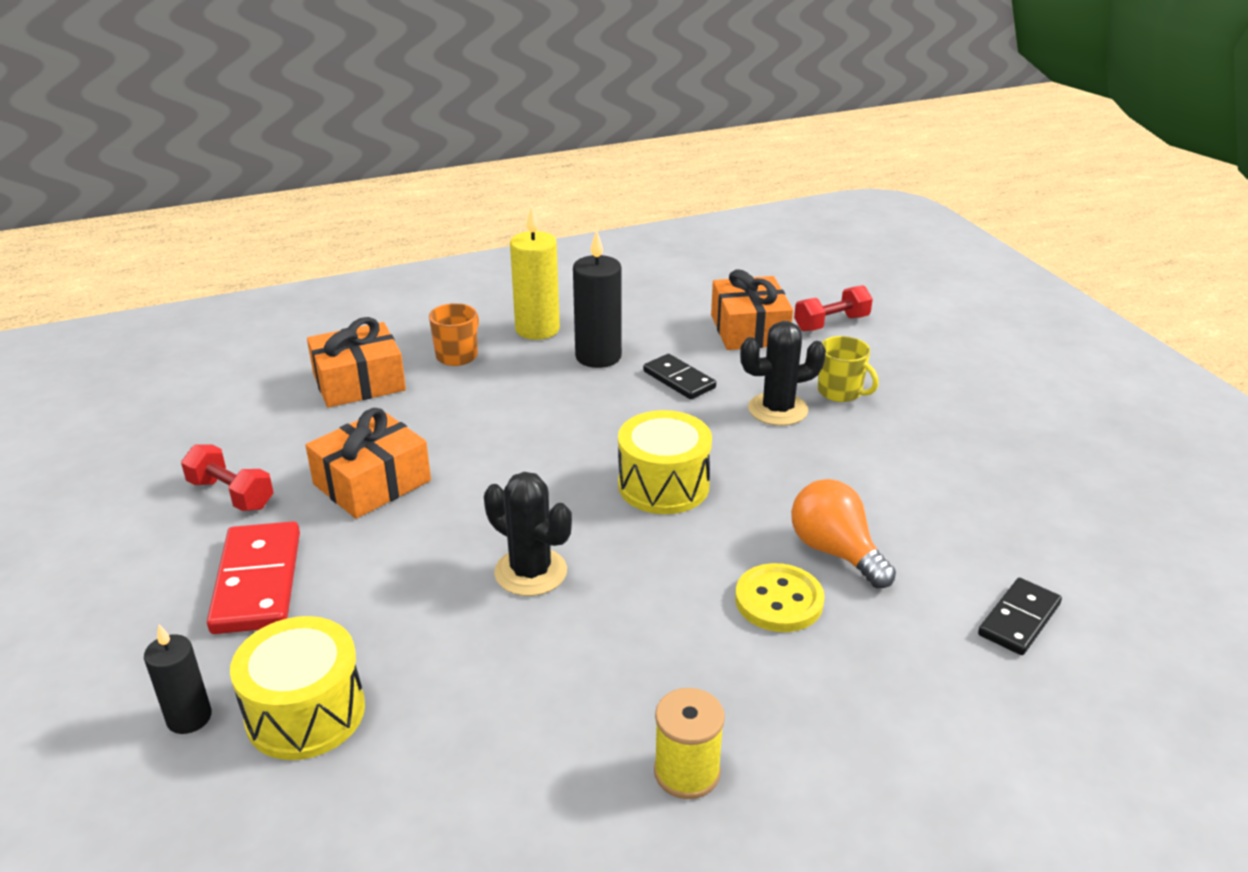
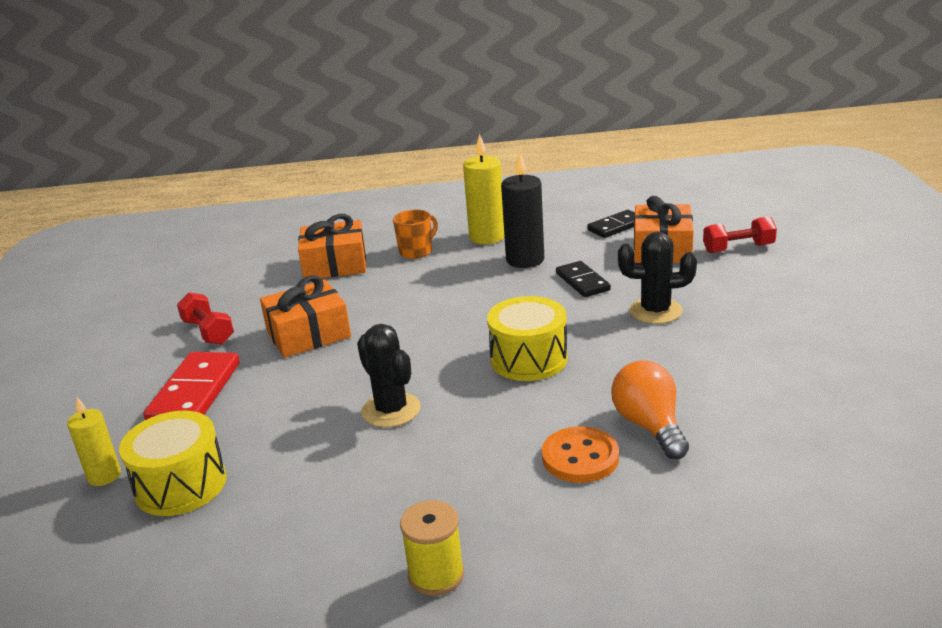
camera: 20 degrees right, 5 degrees down
black candle [144,624,212,734] -> yellow candle [67,397,121,486]
yellow button [735,563,825,632] -> orange button [542,426,619,483]
yellow mug [818,336,879,402] -> none
black domino [978,578,1062,655] -> black domino moved to [587,210,635,238]

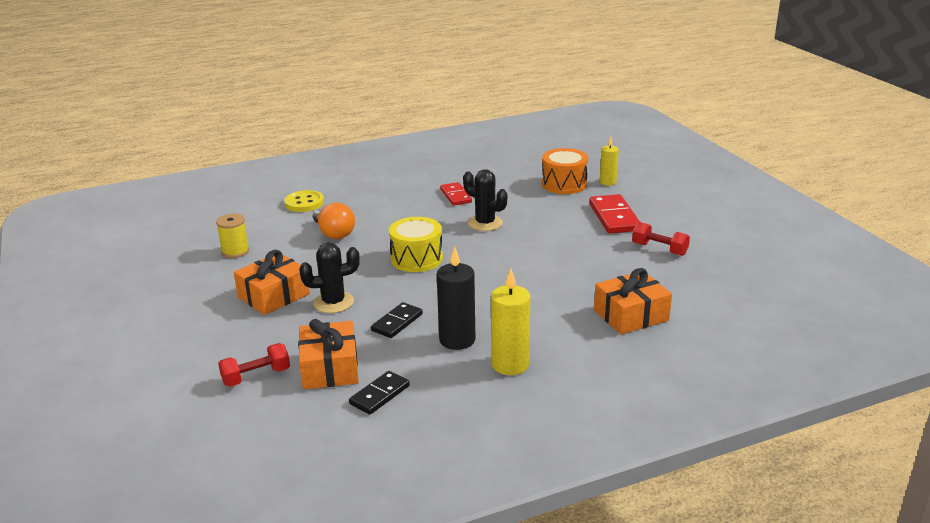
camera: 160 degrees right, 0 degrees up
yellow drum [119,411,227,516] -> orange drum [542,148,588,194]
orange gift [260,275,351,358] -> orange gift moved to [234,250,310,315]
orange mug [393,209,438,259] -> none
yellow spool [400,500,464,596] -> yellow spool moved to [216,214,249,258]
orange button [542,426,619,483] -> none
black domino [556,261,611,297] -> black domino turned 75 degrees clockwise [371,302,423,338]
none -> yellow button [284,190,324,212]
none -> red domino [440,182,472,206]

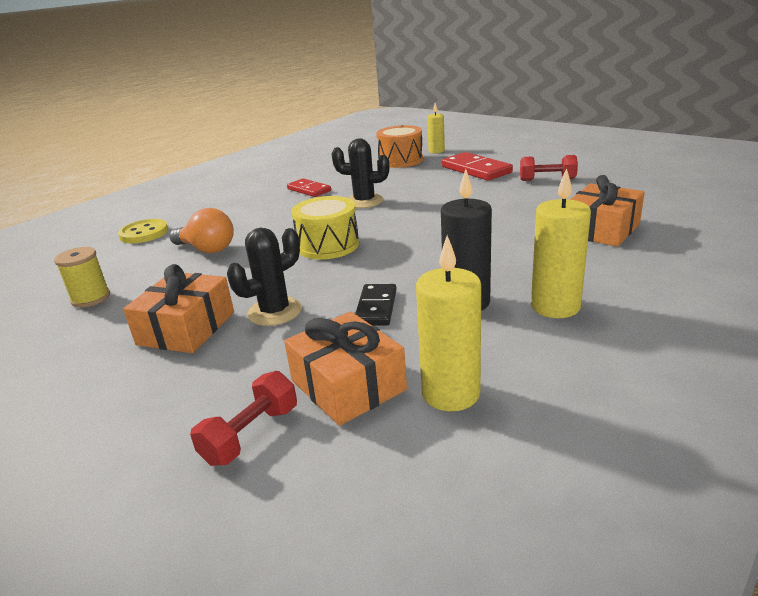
camera: 25 degrees left, 0 degrees up
black domino [349,371,410,415] -> yellow candle [416,235,481,411]

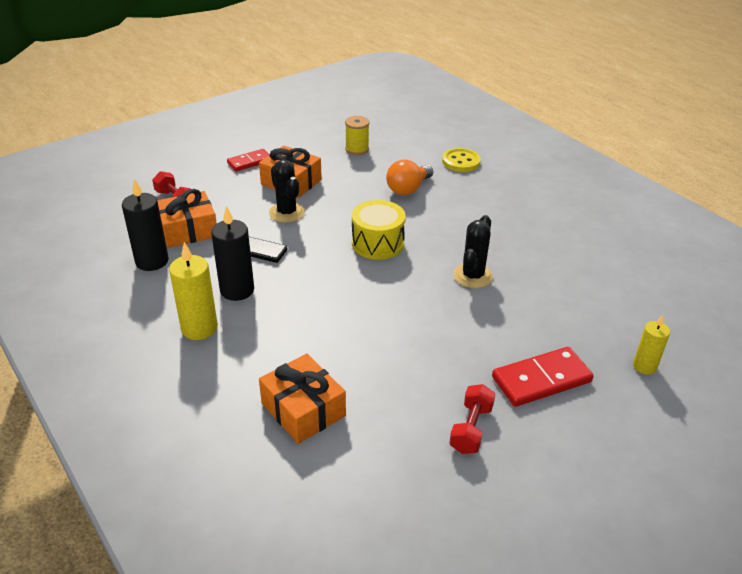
camera: 100 degrees right, 10 degrees up
red domino [287,178,331,197] -> red domino moved to [227,149,269,171]
orange drum [376,125,423,168] -> none
yellow candle [416,235,481,411] -> black candle [122,178,169,271]

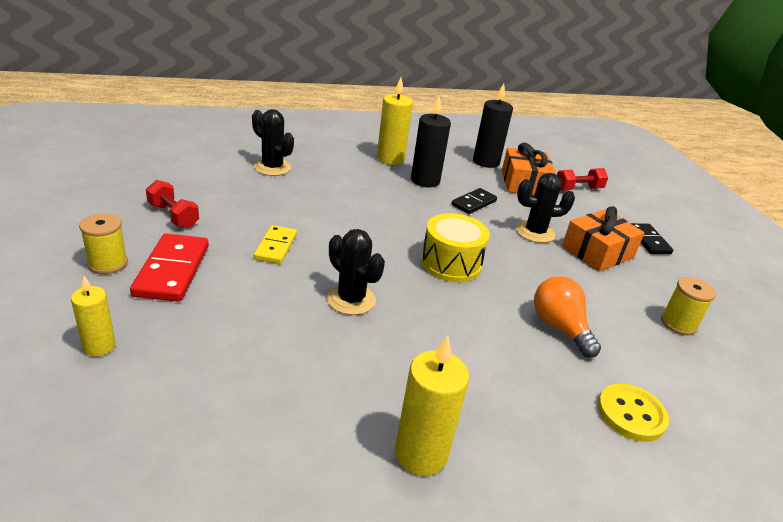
camera: 110 degrees right, 5 degrees down
red domino [227,149,269,171] -> black domino [630,223,673,254]
orange gift [259,353,346,444] -> black cactus [252,109,294,176]
none -> yellow spool [79,213,128,274]
none -> yellow domino [254,225,297,264]
none -> yellow candle [395,336,469,476]

